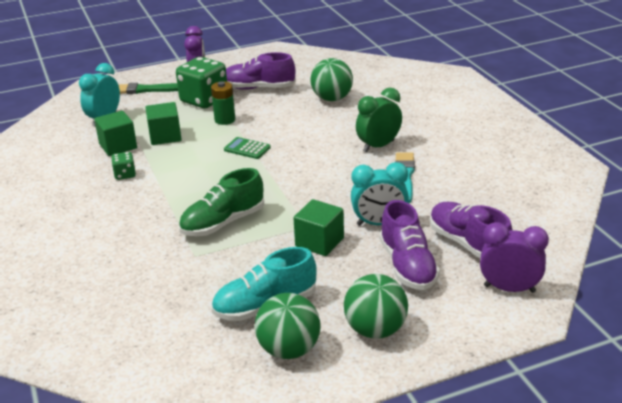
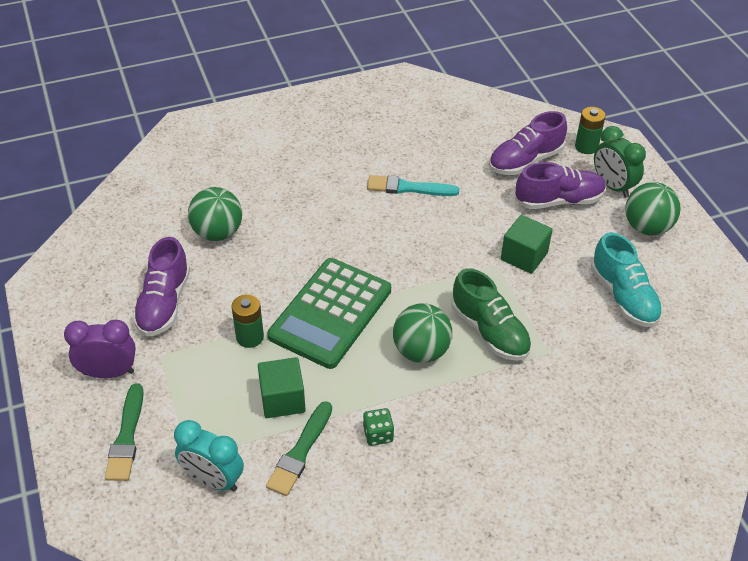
camera: 90 degrees left, 15 degrees up
green cube [94,111,137,156] -> green brush [266,401,332,496]
green dice [176,57,227,108] -> none
green calculator [224,137,271,159] -> green calculator [267,258,391,369], size x2.41
green ball [255,293,321,359] -> green ball moved to [393,303,452,363]
turquoise clock [351,162,409,226] -> none
green clock [356,88,402,152] -> green clock moved to [594,126,646,198]
purple clock [480,222,549,293] -> green battery [575,107,606,154]

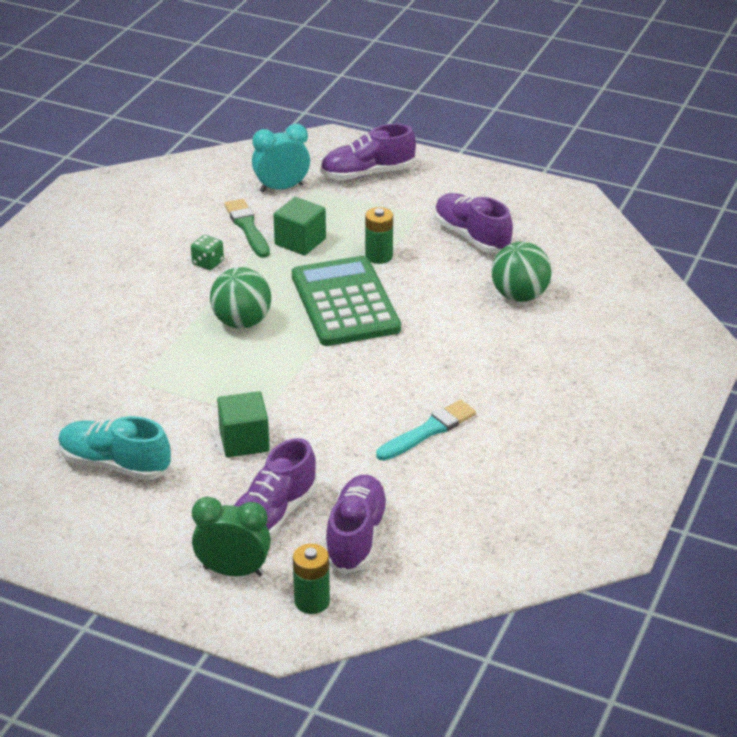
camera: 135 degrees right, 10 degrees down
purple clock [64,320,136,378] -> none
green brush [105,383,144,481] -> purple shoe [320,124,416,180]
green shoe [451,268,532,361] -> none
green ball [625,182,681,236] -> none

